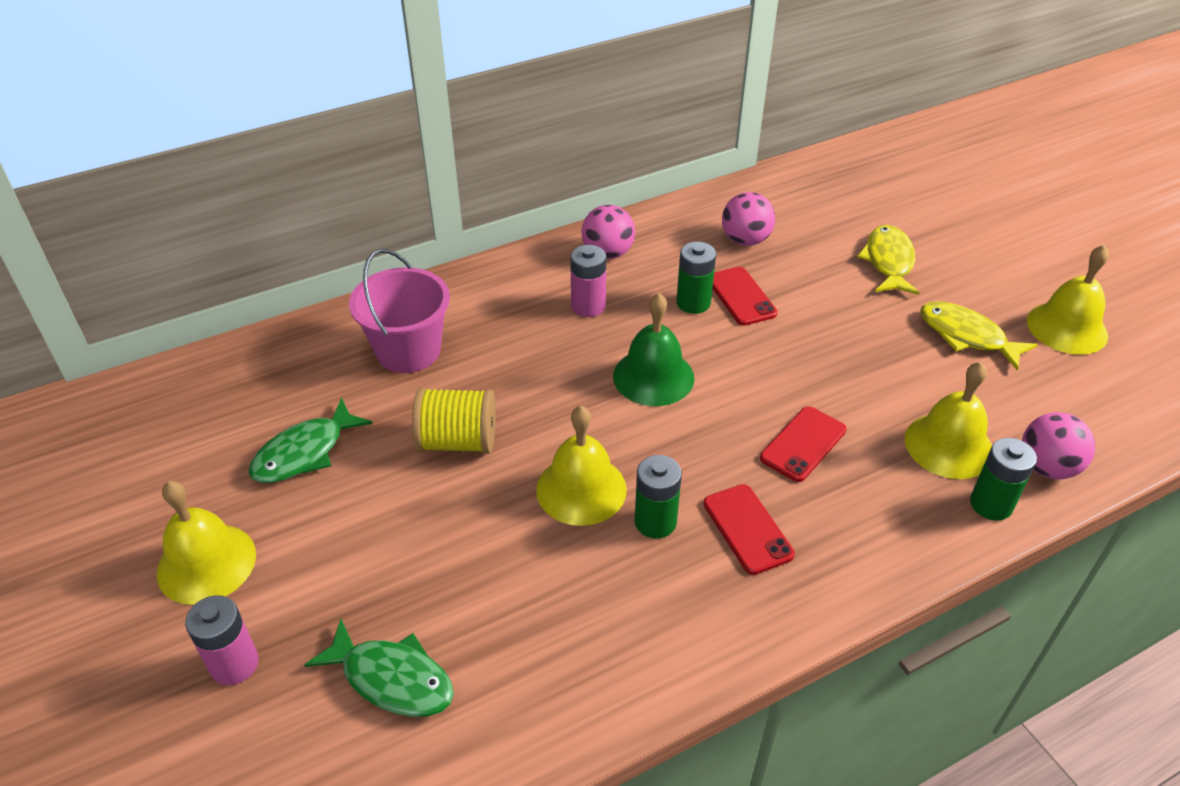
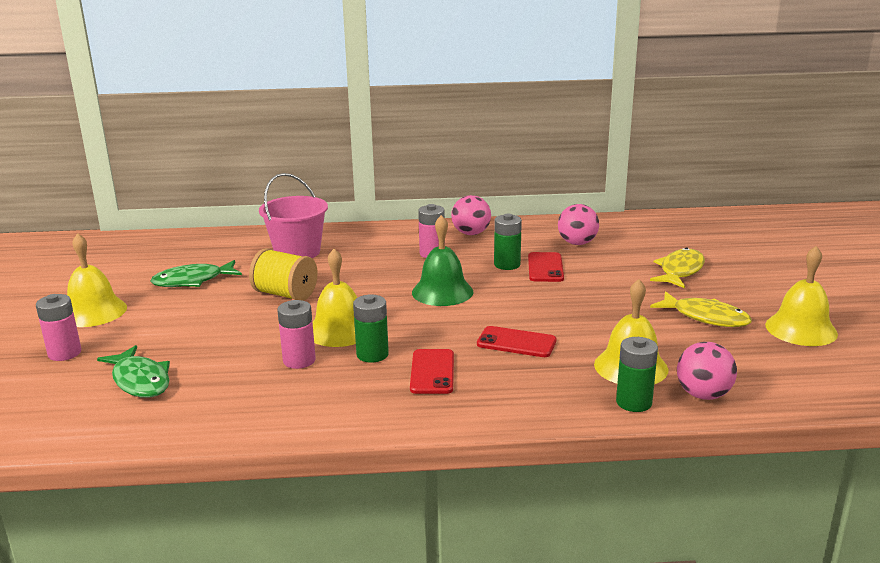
camera: 25 degrees right, 20 degrees down
red phone [760,406,846,482] -> red phone turned 45 degrees clockwise [477,326,556,357]
yellow fish [920,301,1038,371] -> yellow fish turned 150 degrees clockwise [650,291,752,327]
none -> pink battery [277,300,316,369]

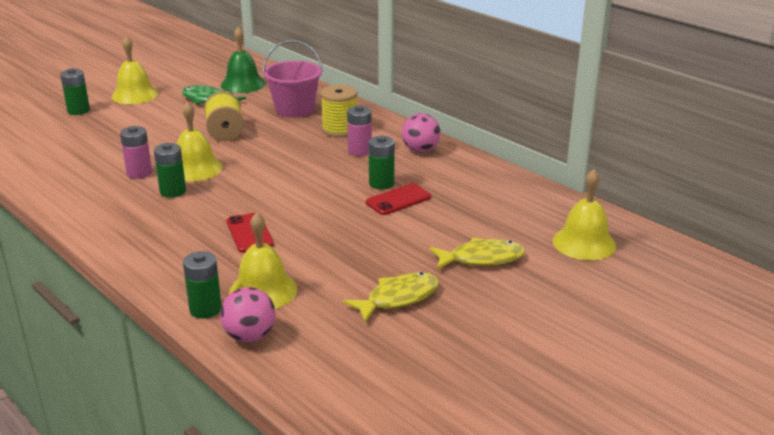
camera: 50 degrees right, 5 degrees up
pink battery [36,294,81,361] -> green battery [60,68,90,115]
green fish [97,345,170,398] -> none
red phone [410,349,454,394] -> none
green bell [412,215,473,306] -> green bell moved to [221,27,266,93]
pink ball [558,204,599,245] -> none
yellow fish [650,291,752,327] -> yellow fish turned 120 degrees counterclockwise [343,272,439,322]
yellow bell [765,246,838,346] -> yellow bell moved to [553,169,616,260]
none -> yellow spool [320,85,357,137]

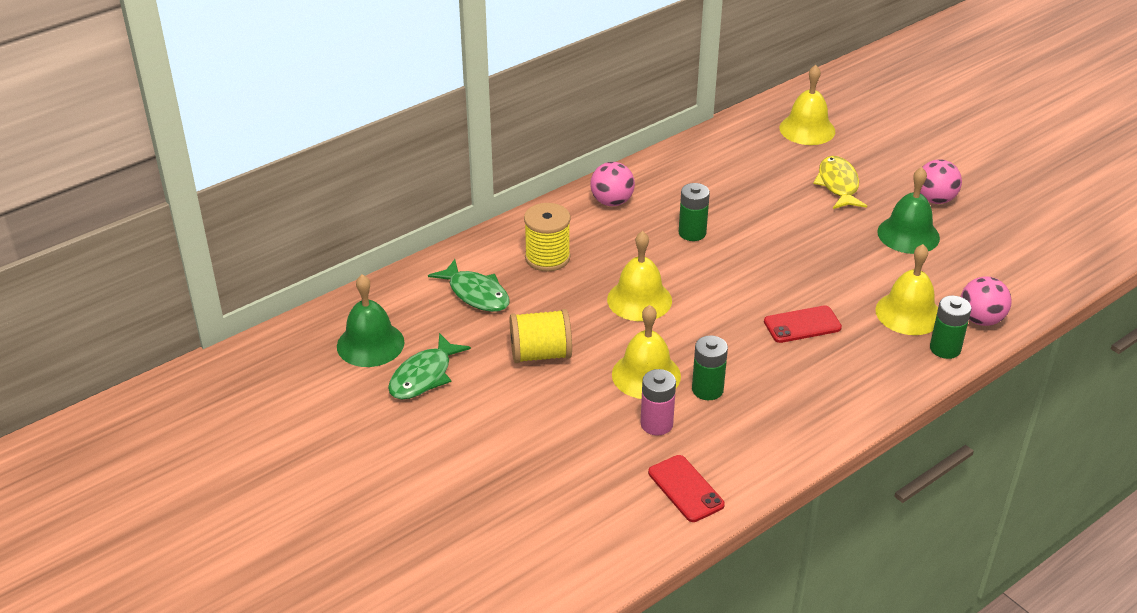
camera: 85 degrees left, 10 degrees up
green battery [60,68,90,115] -> none
yellow bell [112,36,159,104] -> yellow bell moved to [607,231,672,321]
pink bucket [262,40,323,118] -> green fish [428,259,510,312]
yellow fish [343,272,439,322] -> green bell [877,167,940,254]
pink battery [347,105,372,156] -> none
red phone [366,183,431,215] -> red phone moved to [648,455,725,522]
none -> pink ball [920,159,962,204]

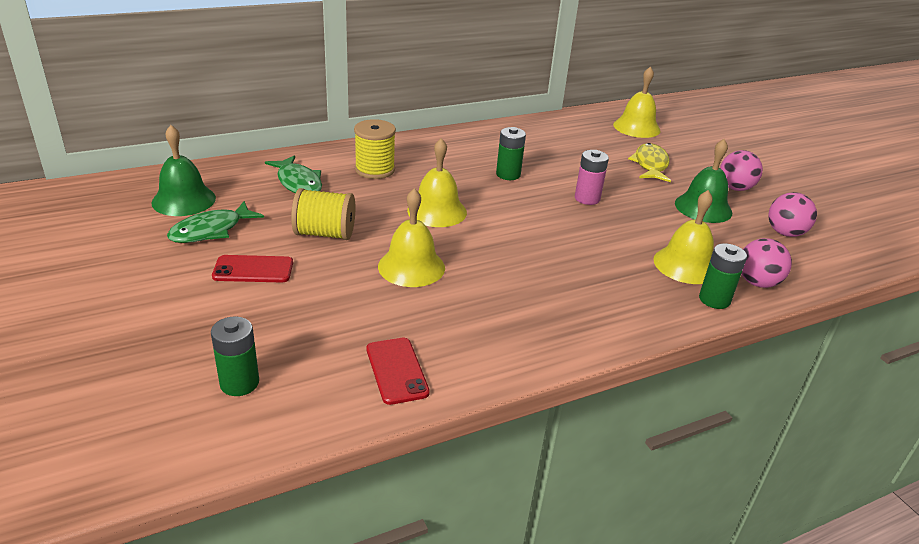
camera: 10 degrees right, 5 degrees down
pink ball [590,162,635,206] -> pink ball moved to [768,192,817,237]
pink battery [640,369,676,436] -> pink battery moved to [575,150,609,205]
green battery [692,335,728,400] -> green battery moved to [211,316,259,396]
red phone [764,305,842,343] -> red phone moved to [212,255,293,283]

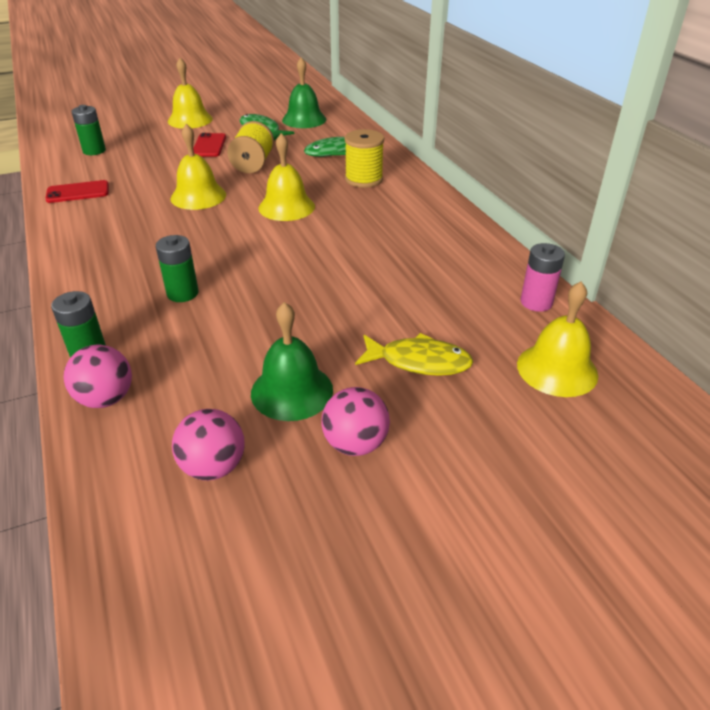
camera: 95 degrees right, 5 degrees up
green battery [496,127,526,180] -> green battery moved to [156,235,198,302]
pink battery [575,150,609,205] -> pink battery moved to [521,243,565,312]
yellow bell [653,190,714,284] -> yellow bell moved to [168,58,213,129]

